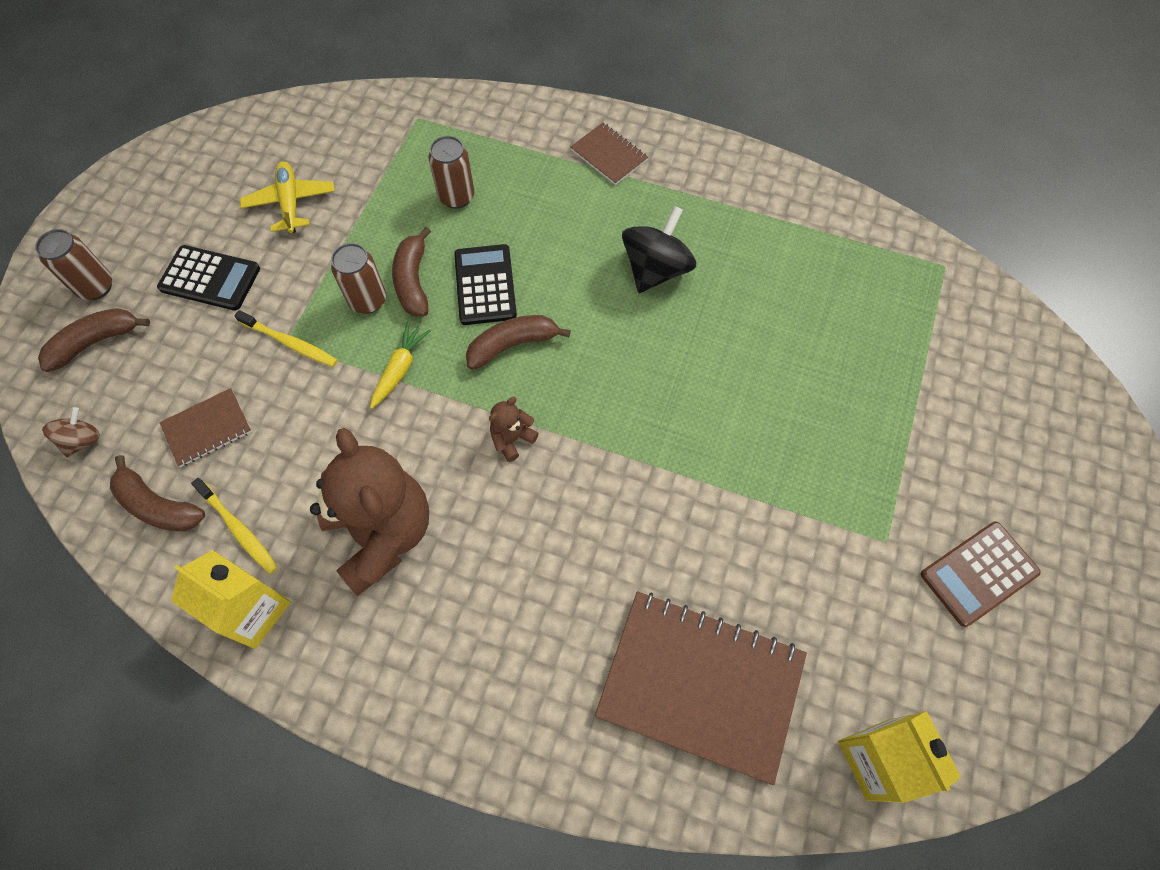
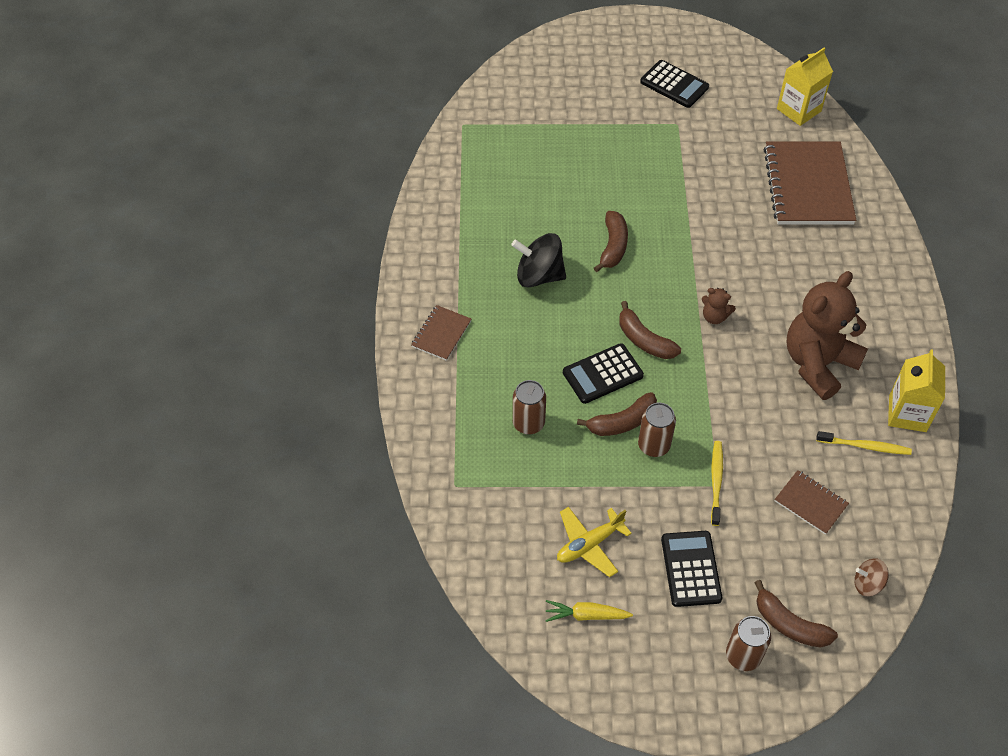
camera: 110 degrees left, 10 degrees down
brown banana [110,455,205,532] -> brown banana moved to [594,211,628,272]
yellow toothbrush [191,478,278,574] -> yellow toothbrush turned 75 degrees clockwise [816,431,912,455]
yellow carrot [370,322,431,409] -> yellow carrot moved to [545,600,633,622]
brown calculator [921,522,1041,627] -> black calculator [640,60,709,108]

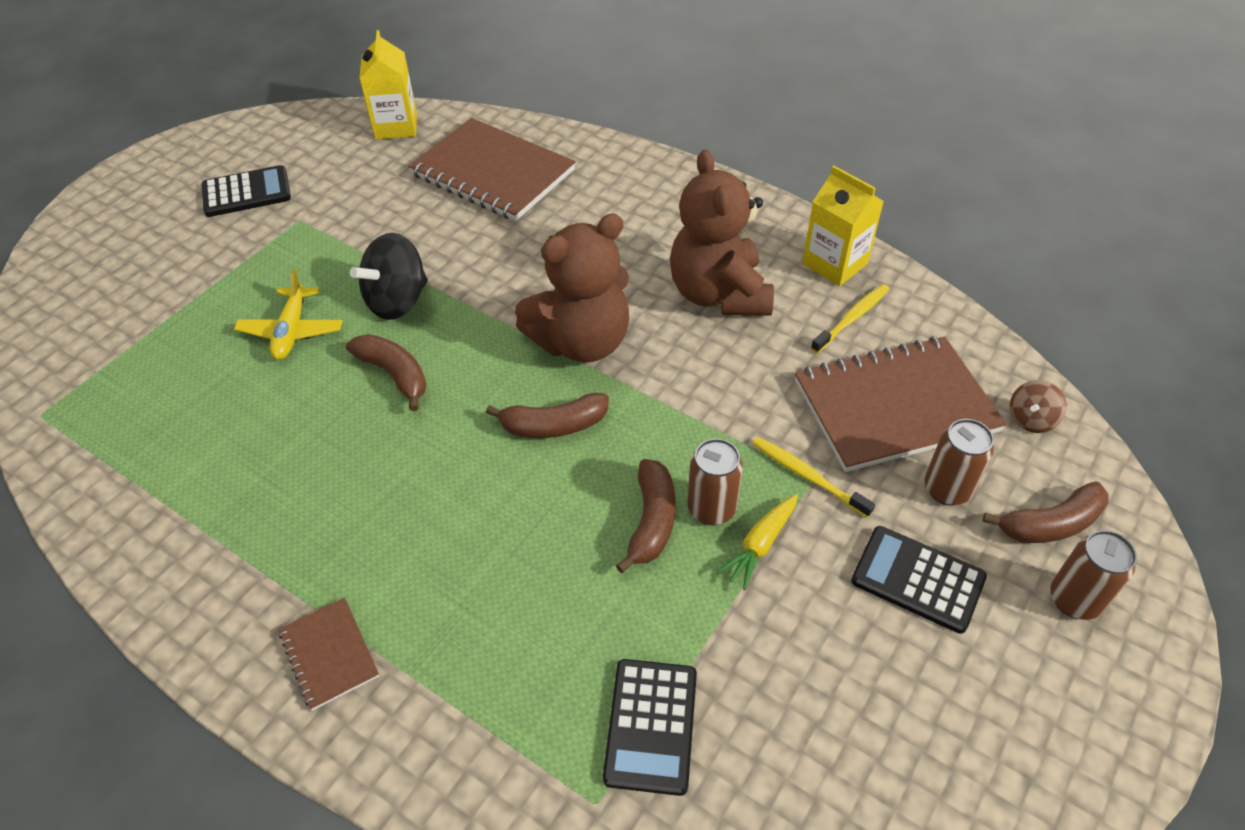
camera: 55 degrees left, 5 degrees down
black spinning top [511,233,566,288] -> black spinning top moved to [350,233,428,320]
brown can [513,380,546,435] -> brown can moved to [925,419,994,506]
yellow carrot [545,600,633,622] -> yellow carrot moved to [717,494,798,590]
yellow plane [557,507,632,577] -> yellow plane moved to [234,269,343,360]
black calculator [563,343,644,404] -> black calculator moved to [603,659,697,796]
brown teddy bear [702,288,736,324] -> brown teddy bear [515,213,629,363], size x2.42
brown notebook [775,470,849,535] -> brown notebook [795,336,1006,472], size x2.08

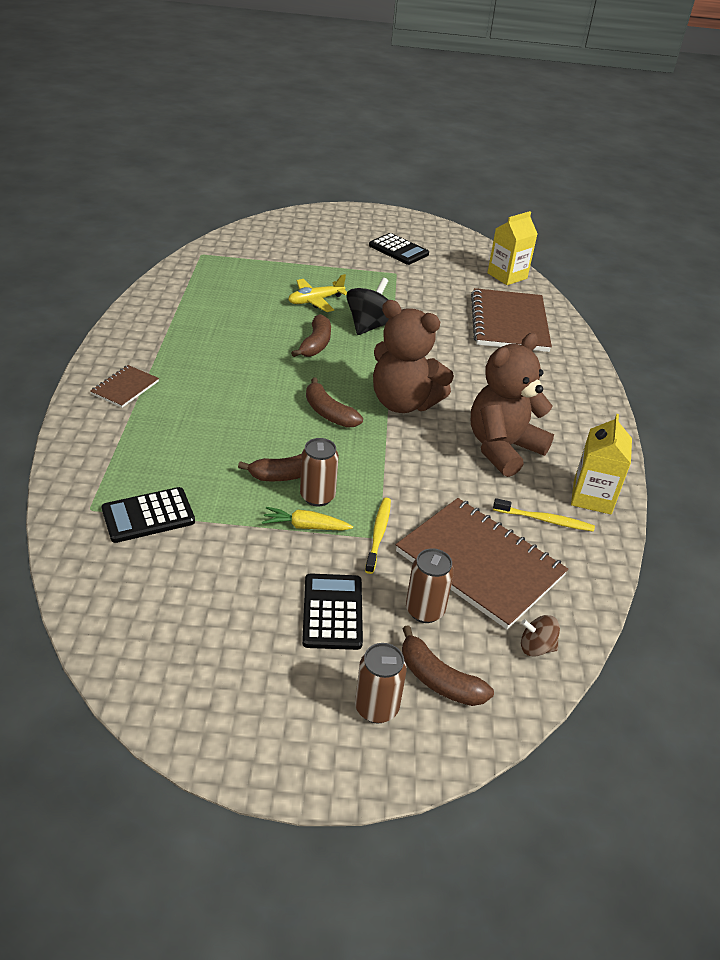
camera: 55 degrees right, 10 degrees down
black spinning top [350,233,428,320] -> black spinning top turned 105 degrees clockwise [346,278,389,335]

